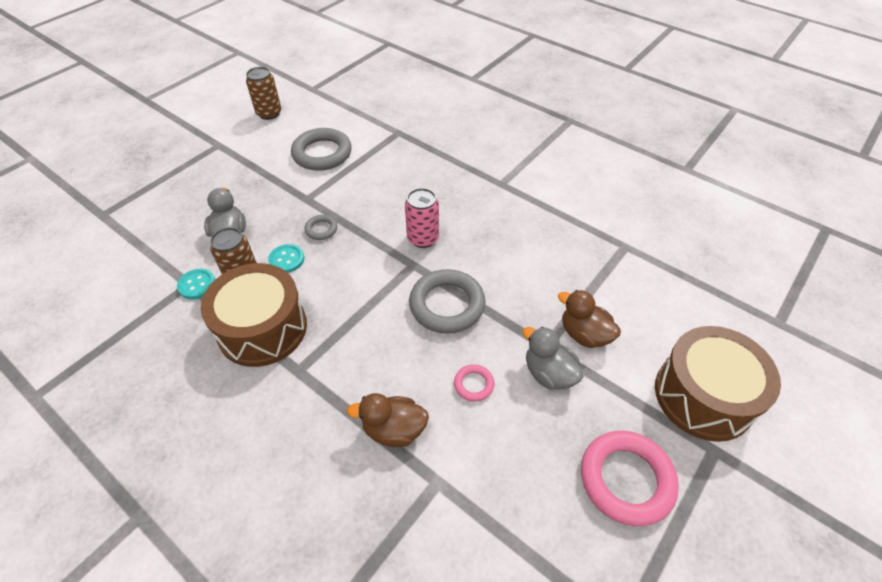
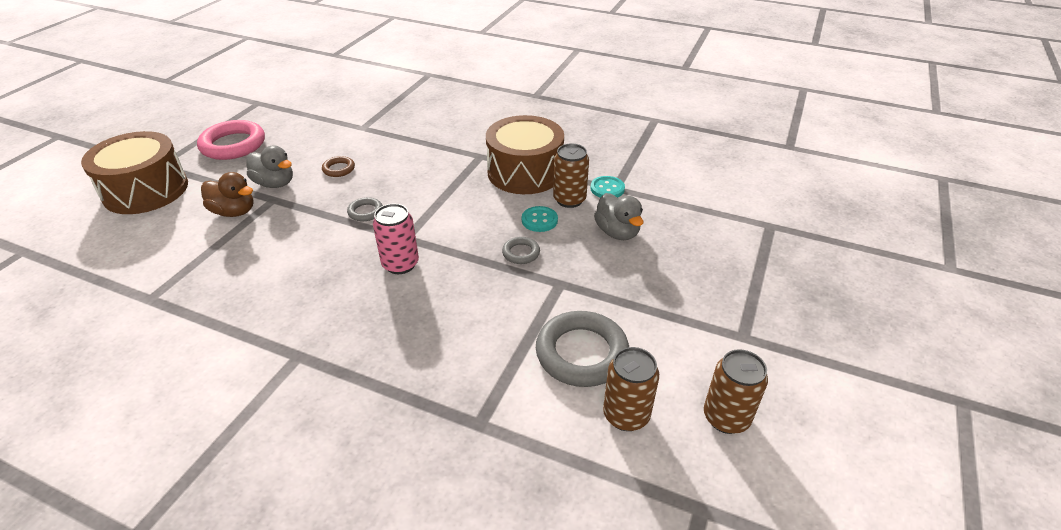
camera: 165 degrees right, 10 degrees down
brown duck [347,393,429,447] -> none
grey ring [409,269,486,334] -> grey ring [347,197,383,221], size x0.48
pink ring [454,364,495,402] -> brown ring [322,156,355,177]
none -> brown can [603,347,659,431]

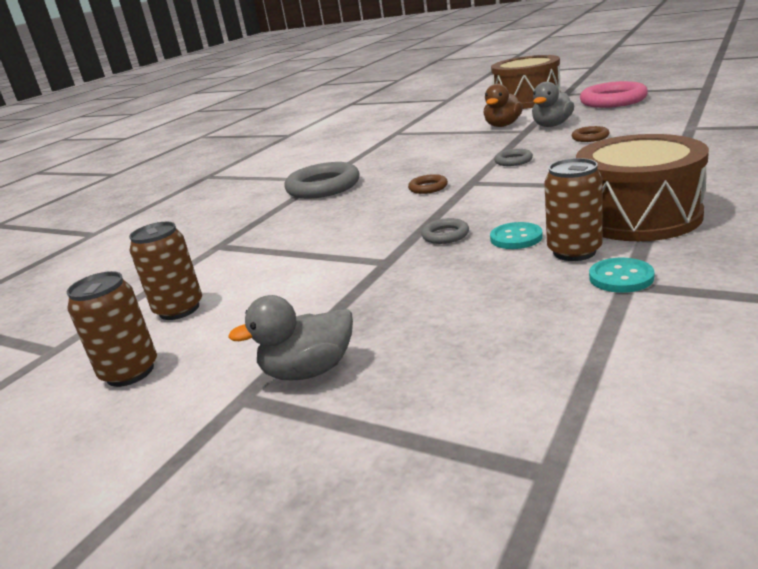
camera: 100 degrees right, 15 degrees down
pink can [373,203,419,274] -> brown ring [408,174,448,194]
grey ring [536,311,629,387] -> grey ring moved to [284,162,360,199]
grey duck [594,193,644,240] -> grey duck moved to [228,295,353,380]

